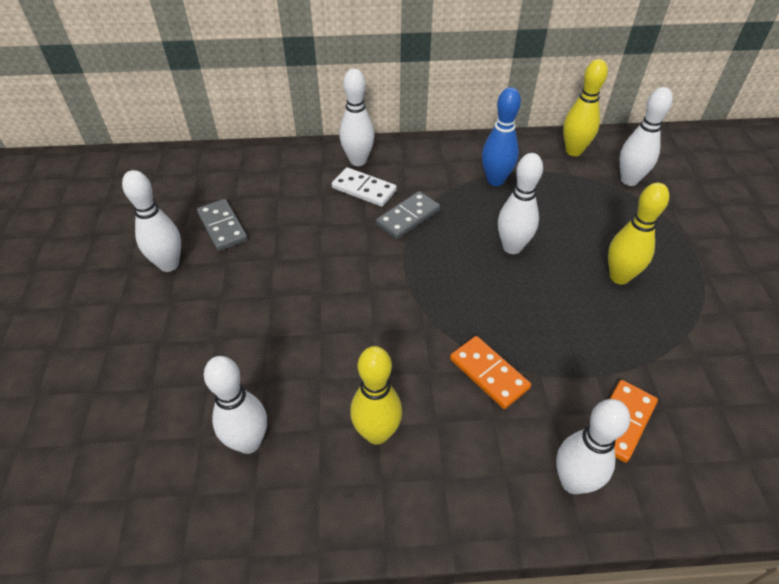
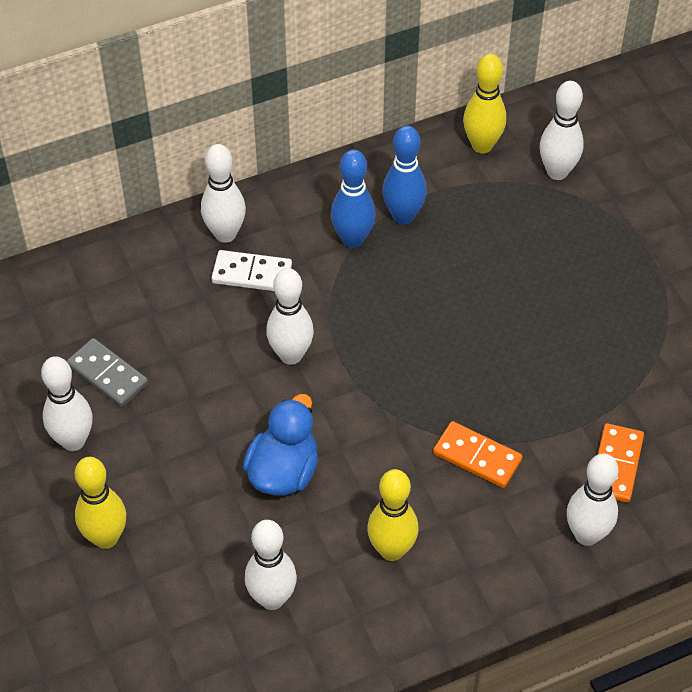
camera: 20 degrees left, 5 degrees up
grey domino [376,191,440,239] -> none
white bowling pin [498,153,543,254] -> white bowling pin moved to [266,268,314,365]
yellow bowling pin [608,183,669,284] -> yellow bowling pin moved to [75,457,126,549]
none -> blue duck [243,394,318,496]
none -> blue bowling pin [331,149,376,248]

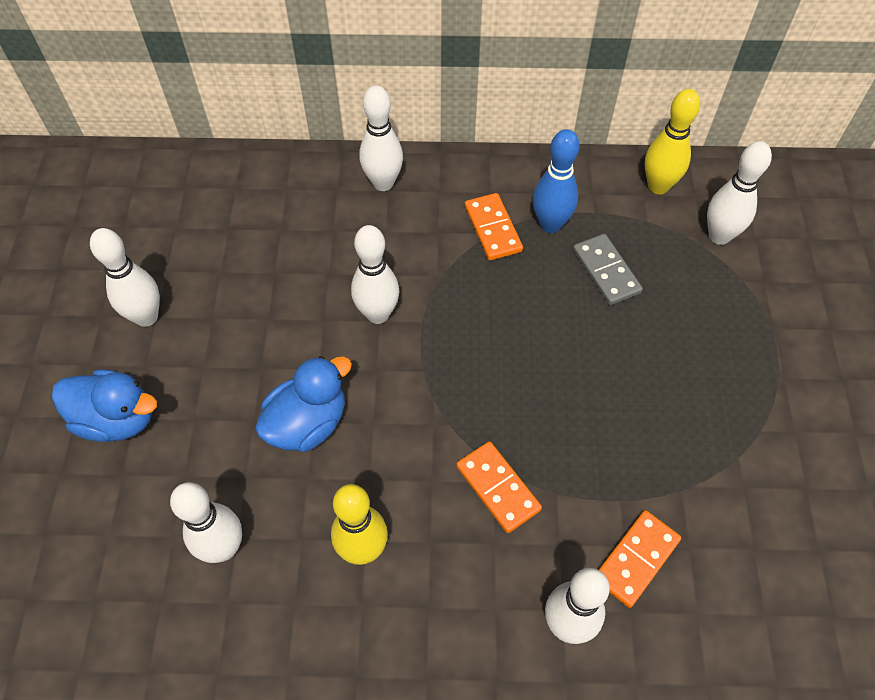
camera: 25 degrees right, 5 degrees up
grey domino [67,338,148,407] -> grey domino moved to [573,234,643,305]
yellow bowling pin [75,457,126,549] -> blue duck [52,370,157,442]
white domino [211,250,292,291] -> none
blue bowling pin [331,149,376,248] -> orange domino [465,193,523,260]

